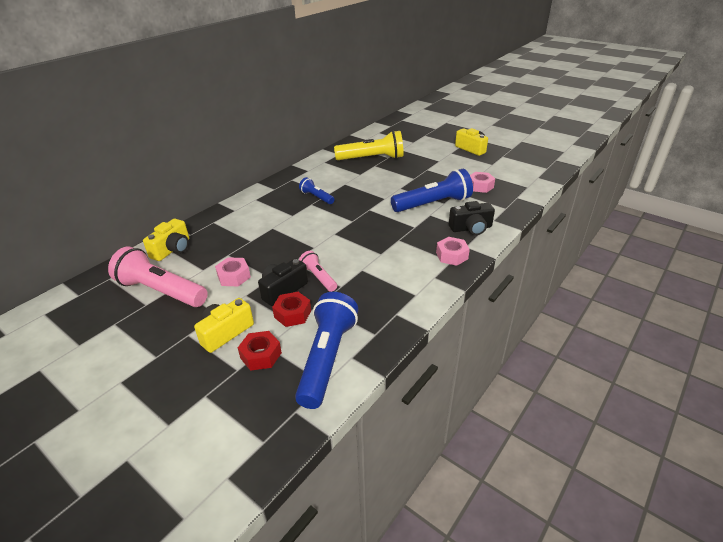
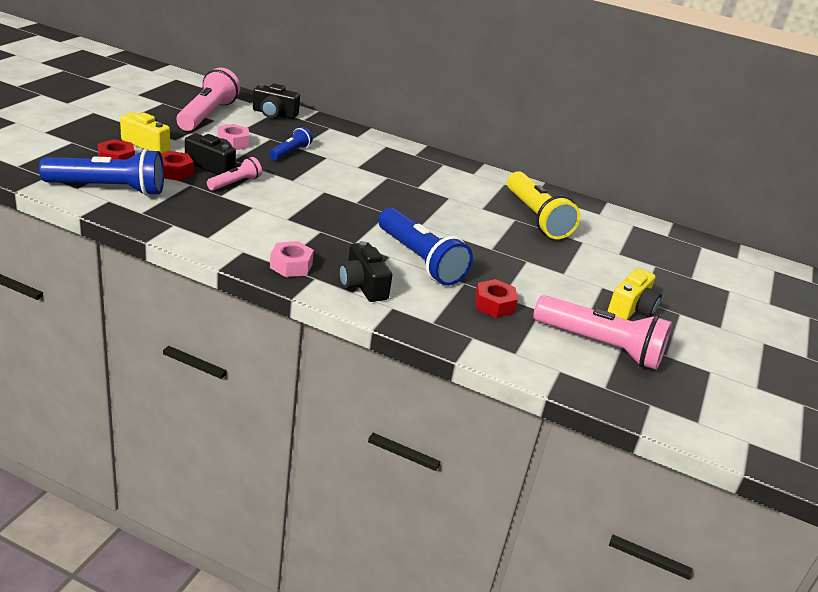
camera: 70 degrees right, 5 degrees down
yellow camera [143,219,189,261] -> black camera [253,83,300,119]
blue flashlight [299,177,334,204] -> blue flashlight moved to [269,127,313,160]
pink nut [470,172,495,193] -> red nut [475,279,518,318]
none -> pink flashlight [533,295,672,370]

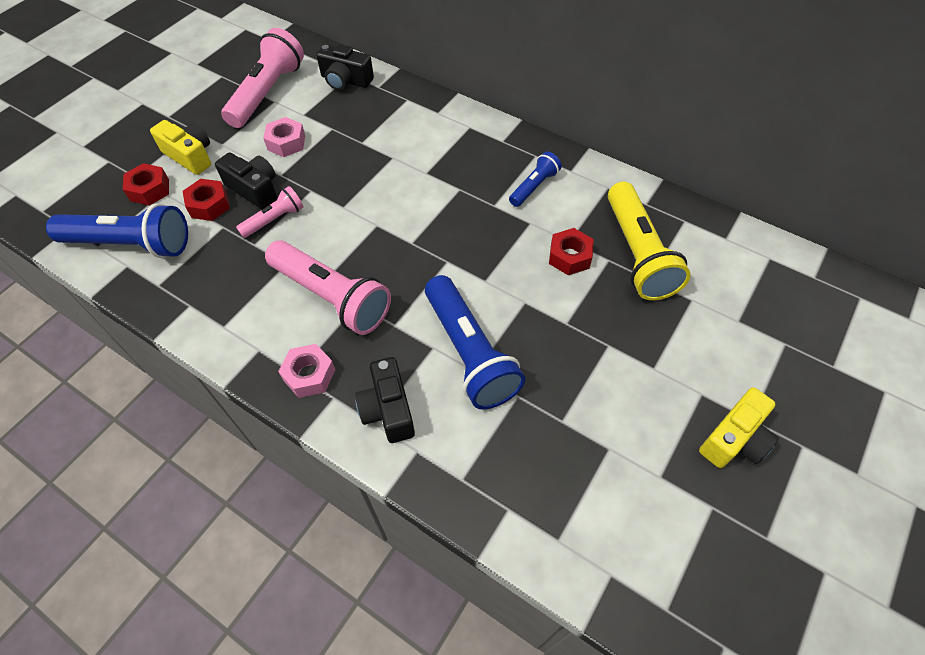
camera: 15 degrees right, 25 degrees up
blue flashlight [269,127,313,160] -> blue flashlight moved to [509,152,562,207]
red nut [475,279,518,318] -> red nut moved to [549,228,594,275]
pink flashlight [533,295,672,370] -> pink flashlight moved to [265,240,391,335]

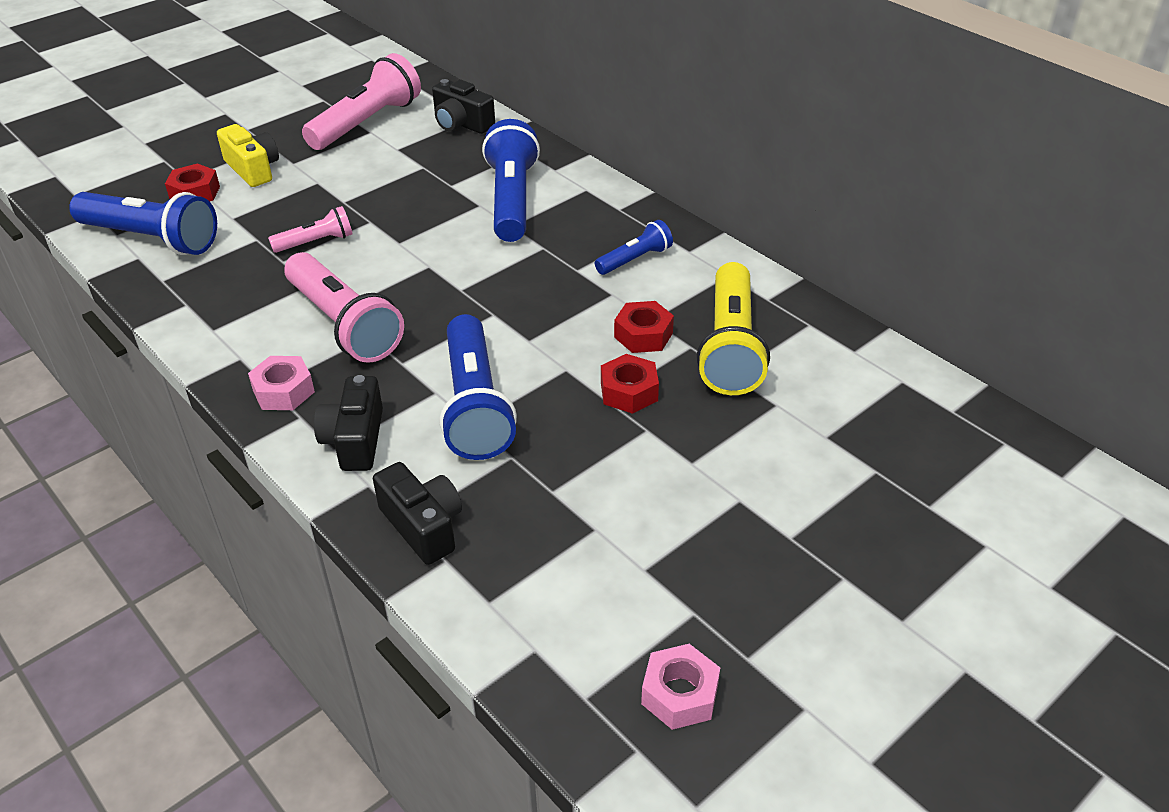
camera: 15 degrees right, 15 degrees down
red nut [183,179,230,221] -> red nut moved to [601,354,659,414]
black camera [215,152,277,210] -> black camera moved to [373,462,462,565]
pink nut [263,117,305,157] -> pink nut moved to [641,644,720,730]
yellow camera [699,387,779,468] -> none
none -> blue flashlight [482,119,540,242]

